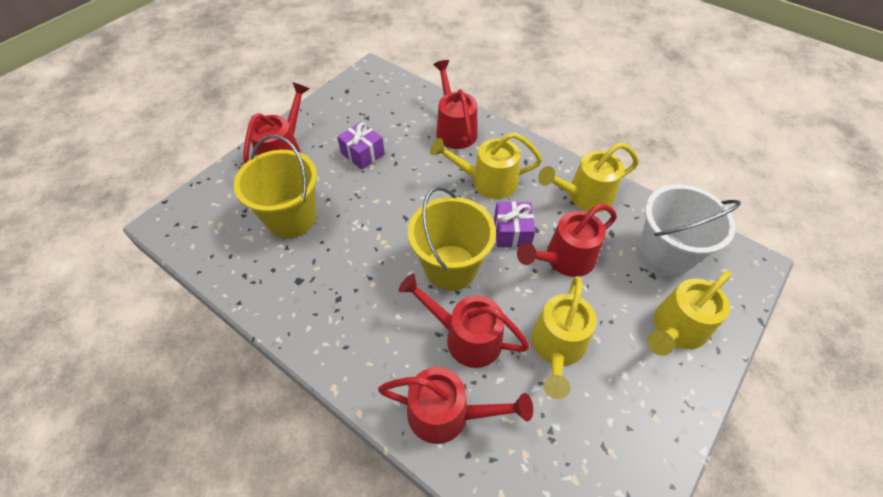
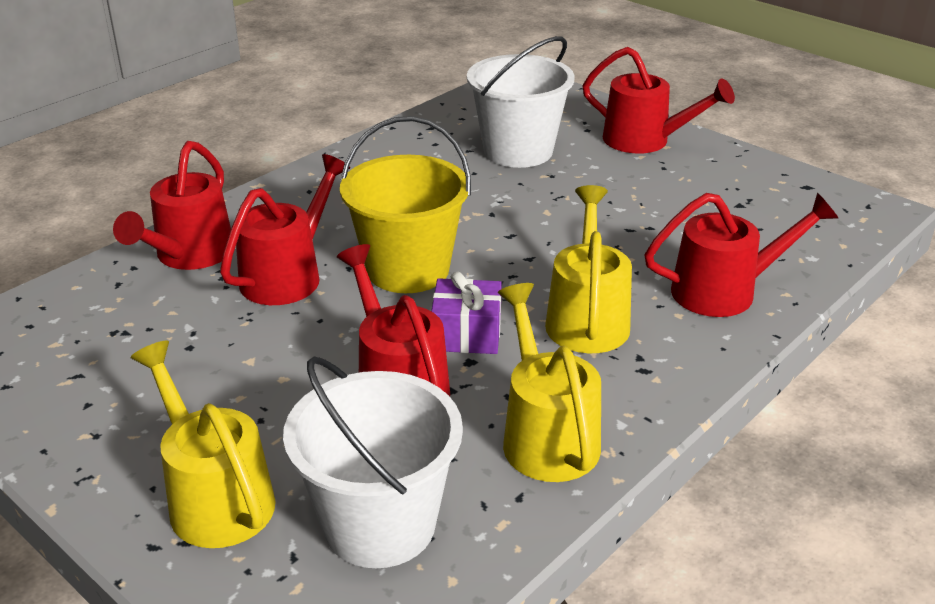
camera: 95 degrees right, 20 degrees down
yellow bucket [234,135,317,238] -> white bucket [467,36,575,168]
purple gift [337,122,385,170] -> none
yellow watering can [531,276,597,399] -> none

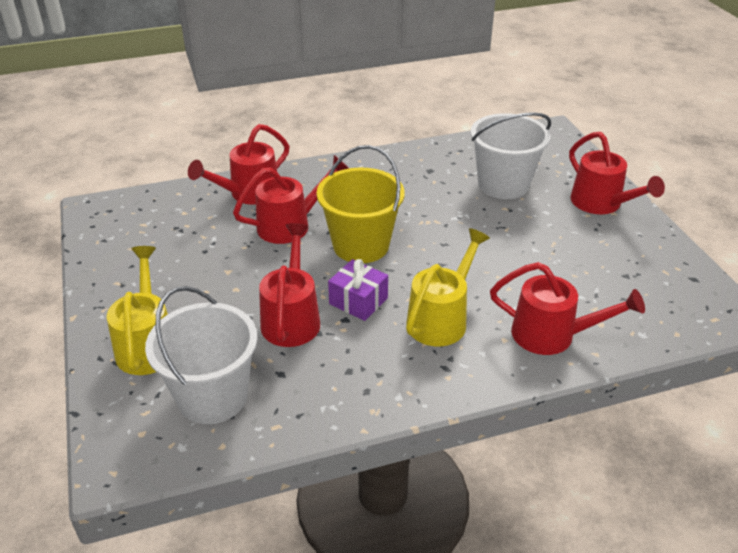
camera: 30 degrees right, 5 degrees up
yellow watering can [498,283,601,482] -> none

